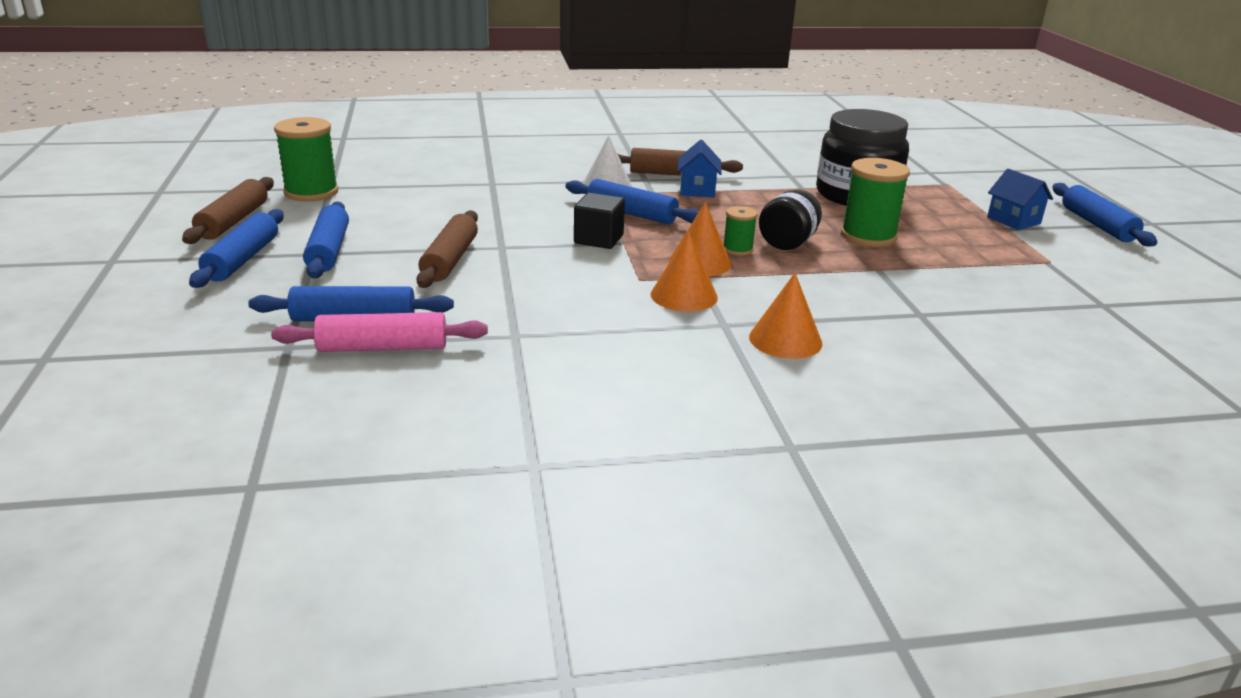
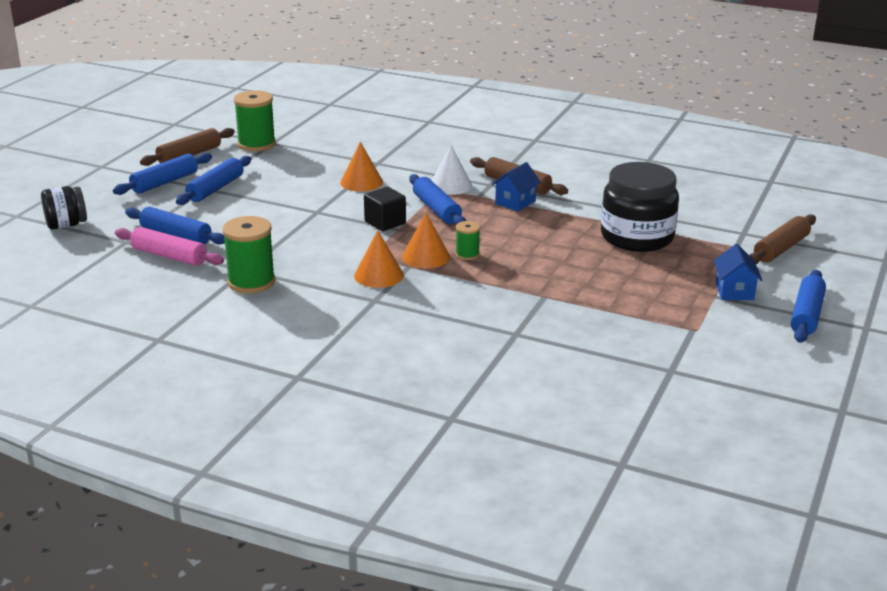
camera: 35 degrees right, 0 degrees up
brown rolling pin [416,210,478,288] -> brown rolling pin moved to [749,214,816,264]
orange cone [749,273,822,359] -> orange cone moved to [340,142,383,192]
black jar [759,190,822,250] -> black jar moved to [41,186,87,230]
green spool [841,158,910,247] -> green spool moved to [222,216,275,293]

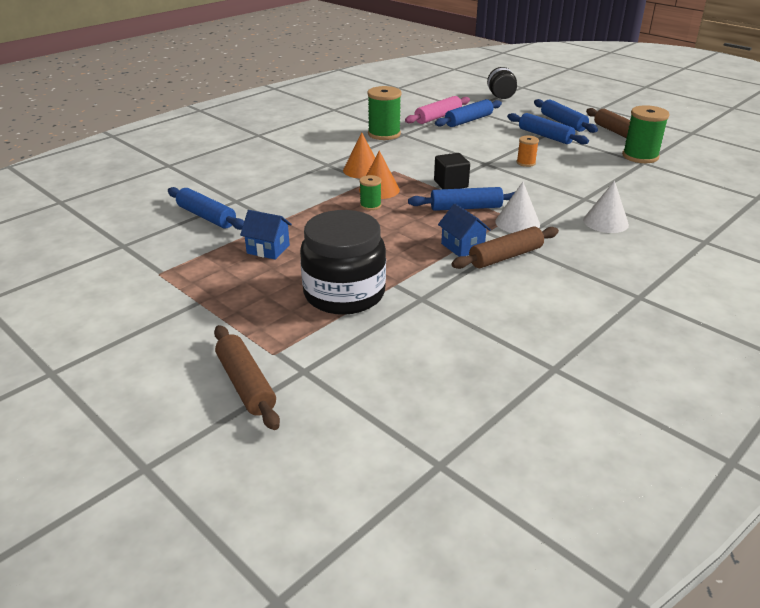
camera: 110 degrees right, 5 degrees up
orange cone [340,142,383,192] -> none
blue house [714,244,762,300] -> blue house moved to [240,210,292,260]
blue rolling pin [790,270,826,343] -> blue rolling pin moved to [168,187,244,230]
none -> orange spool [517,136,539,167]
none -> white cone [583,181,629,233]

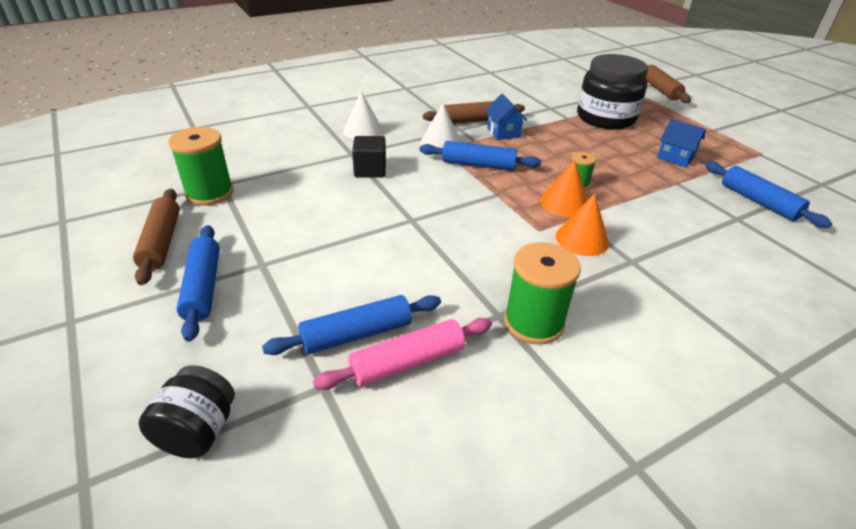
camera: 165 degrees left, 5 degrees up
black cube [434,153,470,189] -> black cube moved to [352,136,386,178]
blue rolling pin [507,113,589,145] -> none
orange spool [517,136,539,167] -> none

